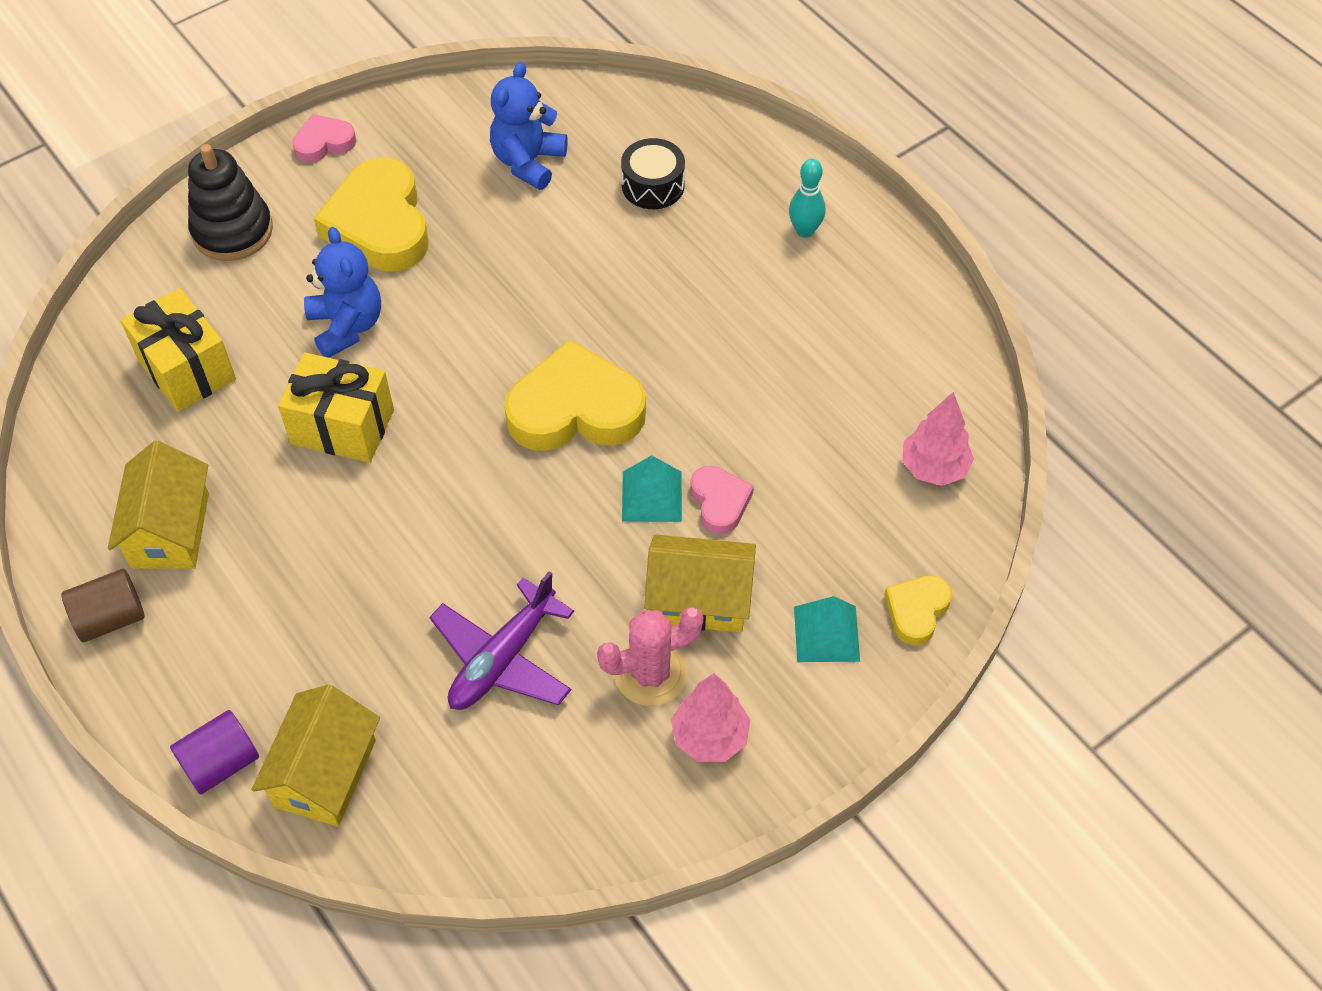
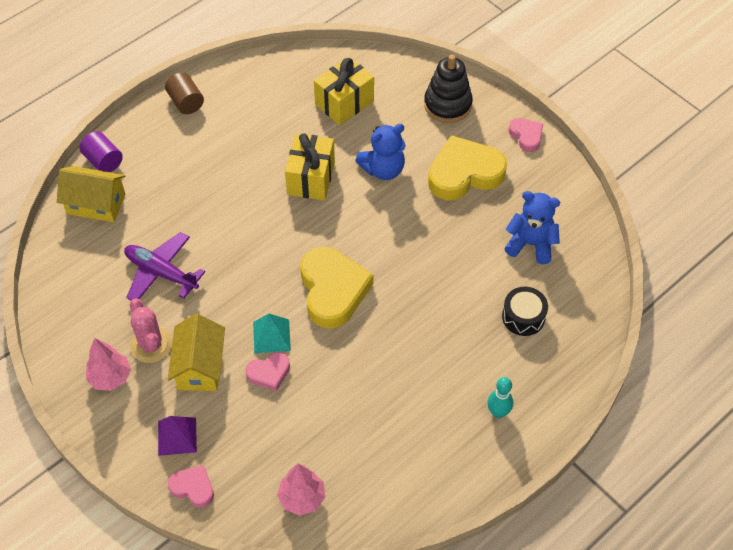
camera: 85 degrees right, 0 degrees up
yellow house [108,441,209,569] -> none
turquoise pyramid [794,596,860,662] -> purple pyramid [158,416,197,456]
yellow heart [884,575,952,645] -> pink heart [168,465,214,508]

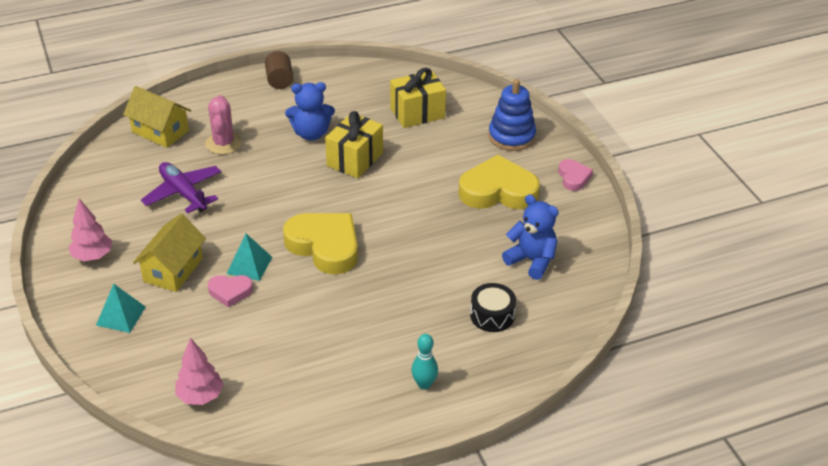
camera: 20 degrees right, 15 degrees down
purple cylinder [80,131,123,172] -> none
pink cactus [130,298,172,363] -> pink cactus moved to [205,95,242,155]
purple pyramid [158,416,197,456] -> turquoise pyramid [96,284,146,333]
pink heart [168,465,214,508] -> none
yellow heart [301,247,373,328] -> yellow heart turned 60 degrees counterclockwise [283,213,358,275]
blue teddy bear [355,124,406,180] -> blue teddy bear moved to [285,82,335,141]
black stacking toy [424,55,473,123] -> blue stacking toy [489,79,536,151]

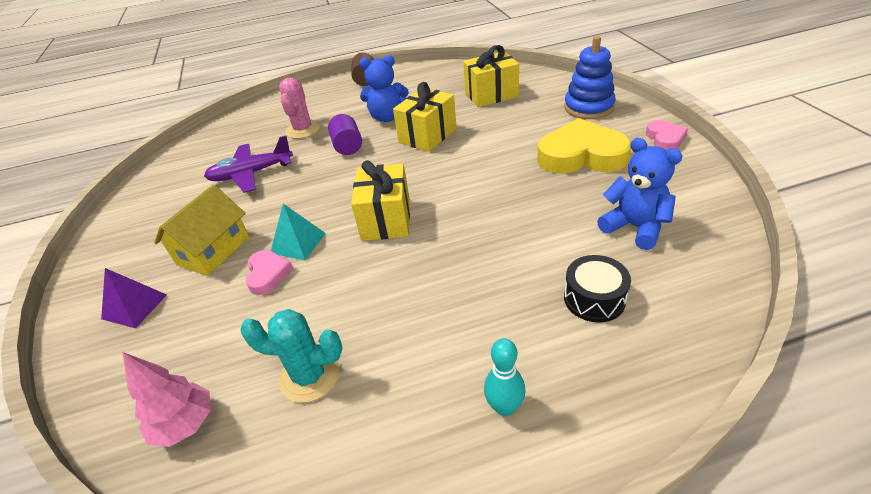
camera: 10 degrees right, 0 degrees up
pink tree [68,199,112,261] -> none
turquoise pyramid [96,284,146,333] -> purple pyramid [101,268,167,329]
yellow house [123,86,191,148] -> none
purple plane [141,162,221,213] -> purple plane turned 75 degrees counterclockwise [204,136,293,193]
pink heart [208,275,253,308] -> pink heart turned 105 degrees counterclockwise [246,250,294,295]
yellow heart [283,213,358,275] -> yellow gift [351,160,410,241]
none -> turquoise cactus [240,309,342,403]
none -> purple cylinder [328,114,362,155]

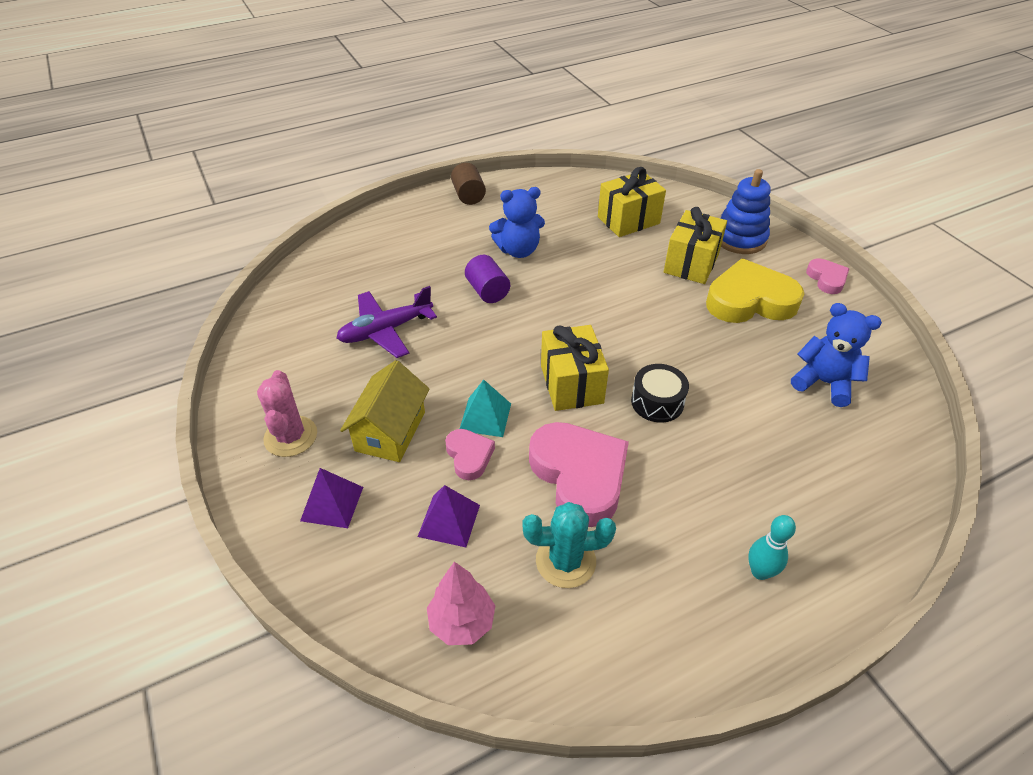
camera: 15 degrees left, 5 degrees up
pink cactus [279,78,320,139] -> pink cactus moved to [257,370,317,457]
yellow gift [393,82,457,152] -> yellow gift moved to [664,207,727,284]
black drum [564,255,631,322] -> black drum moved to [631,364,689,423]
none -> purple pyramid [418,485,480,547]
none -> pink heart [529,422,629,527]

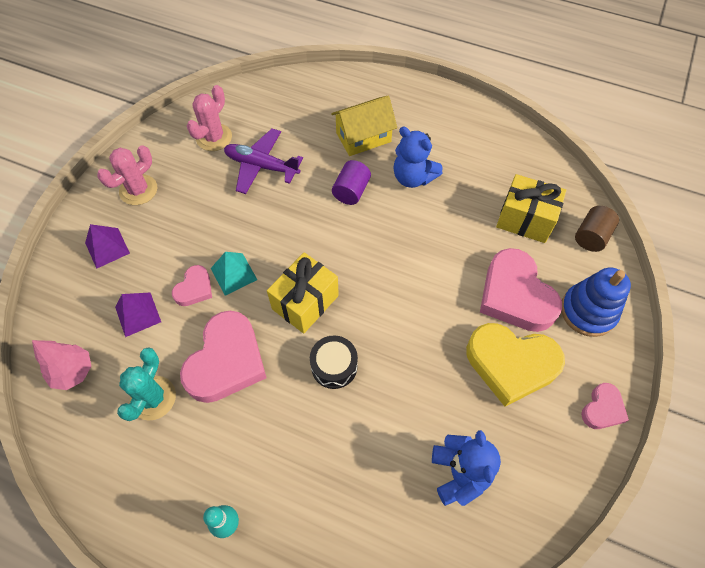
camera: 50 degrees right, 15 degrees up
yellow house [340,360,430,462] -> yellow house moved to [331,95,397,156]
brown cylinder [451,163,486,205] -> brown cylinder moved to [575,206,619,252]
turquoise cactus [522,502,616,588] -> turquoise cactus turned 60 degrees clockwise [117,347,176,421]
yellow gift [664,207,727,284] -> pink heart [480,248,562,332]
yellow heart [706,258,804,323] -> yellow heart turned 150 degrees clockwise [466,323,565,407]
none -> pink cactus [187,85,232,151]

